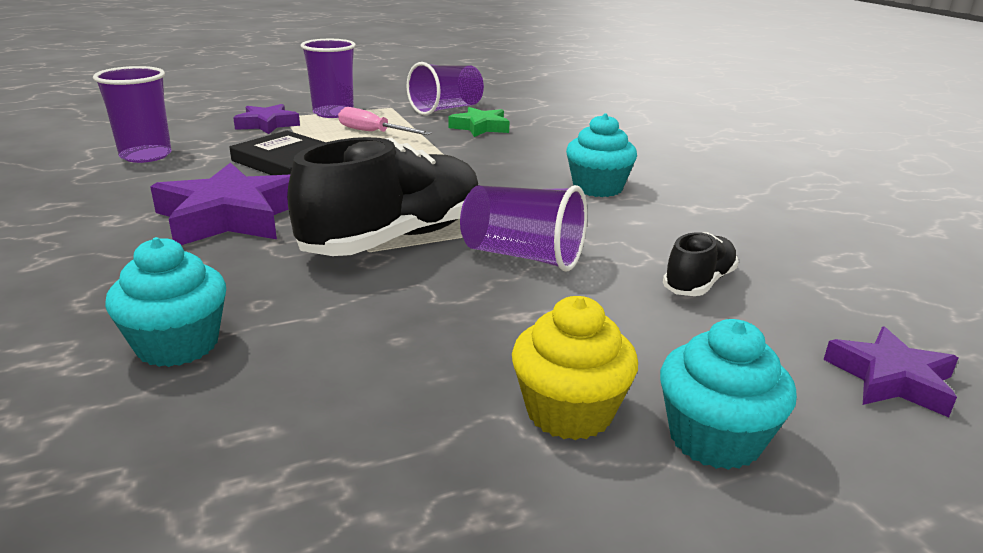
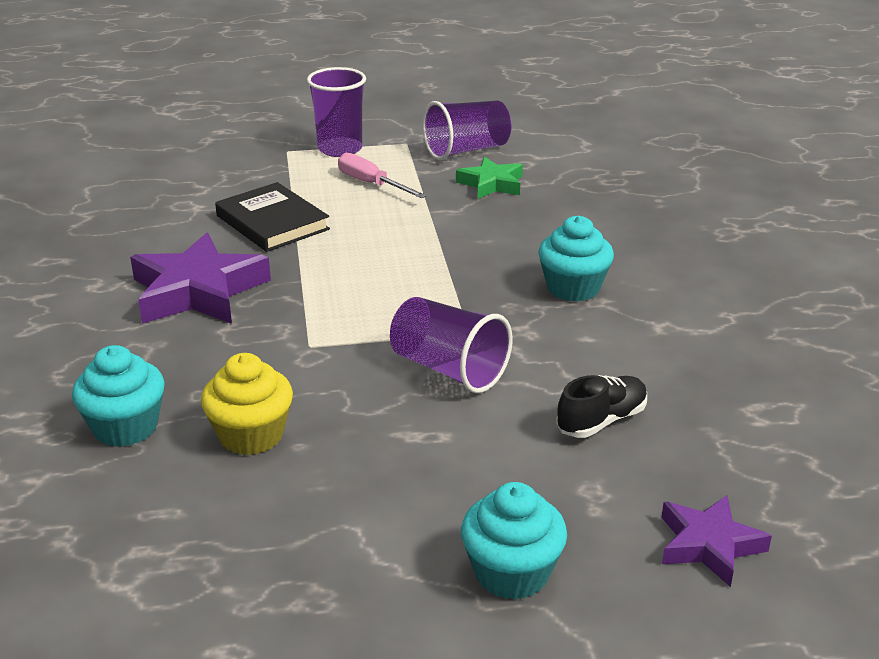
camera: 15 degrees right, 5 degrees up
purple cup [93,66,172,163] -> none
purple star [233,104,300,134] -> none
black shoe [287,137,479,256] -> none
yellow cupcake [512,296,638,440] -> yellow cupcake moved to [201,353,293,455]

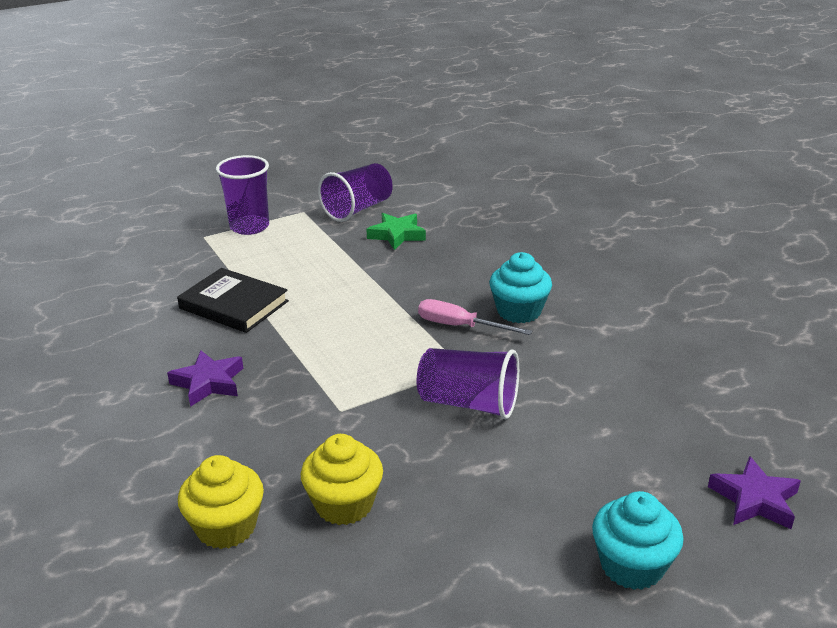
camera: 20 degrees left, 0 degrees up
turquoise cupcake [72,345,165,447] -> yellow cupcake [178,455,264,549]
purple star [130,233,271,324] -> purple star [167,350,243,407], size x0.58
pink screwdriver [338,153,427,198] -> pink screwdriver moved to [418,299,532,335]
black shoe [556,375,647,438] -> none

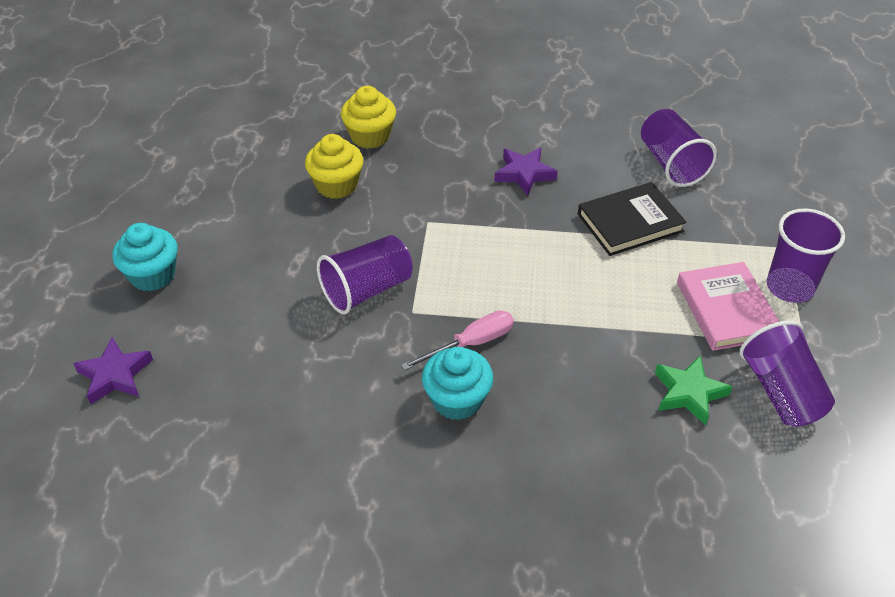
camera: 125 degrees right, 15 degrees up
none -> purple cup [641,109,717,187]
none -> pink book [677,262,779,351]

